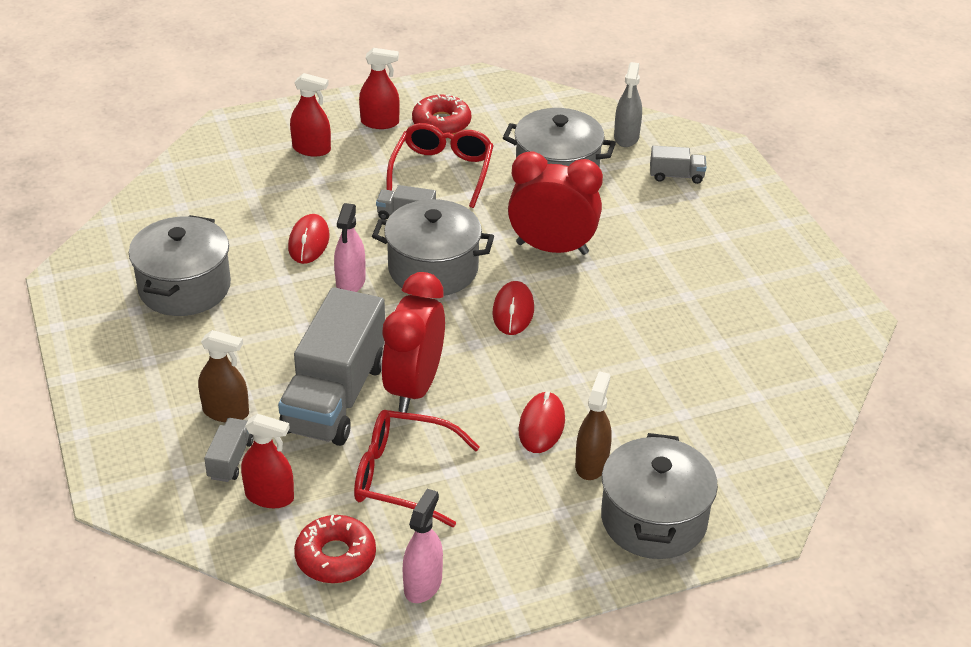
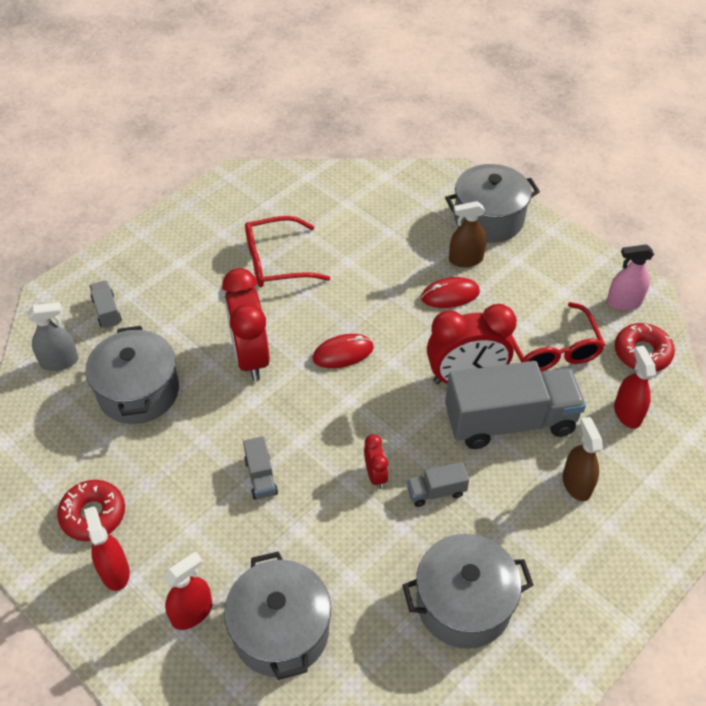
camera: 115 degrees left, 10 degrees up
grey truck [204,418,254,482] -> grey truck moved to [407,462,469,507]
red mouse [288,214,330,264] -> none
red spray bottle [290,73,331,157] -> red spray bottle turned 60 degrees clockwise [163,551,213,630]
pink spray bottle [334,203,366,292] -> red clock [364,434,388,489]
grey pot [372,199,494,296] -> grey pot moved to [224,551,331,680]
red glasses [387,123,494,208] -> red glasses moved to [245,216,330,287]

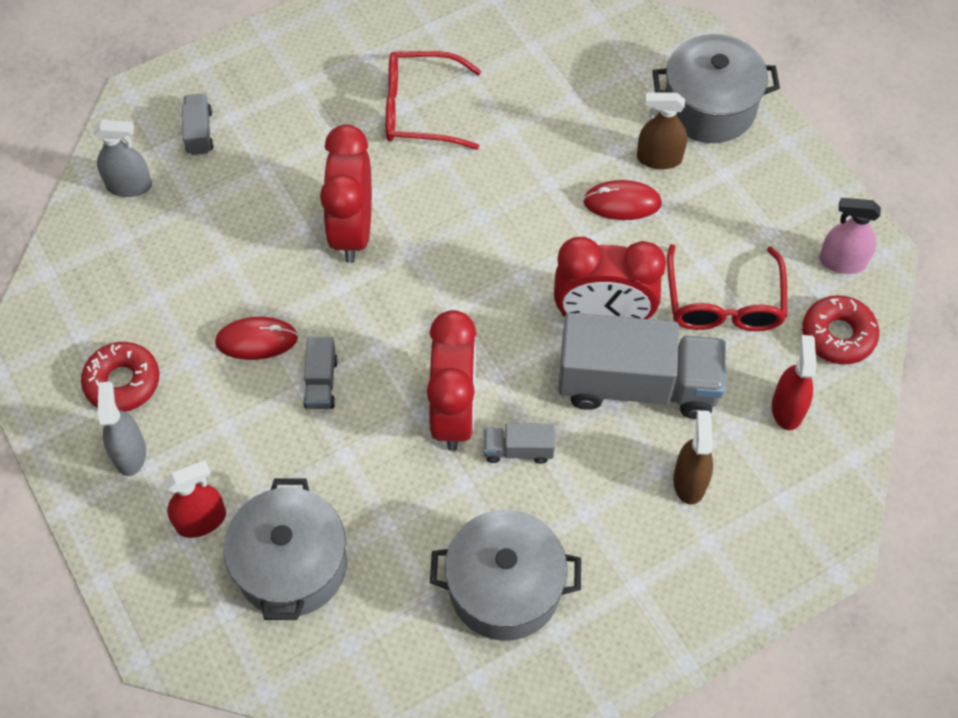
camera: 15 degrees right, 10 degrees up
red spray bottle [84,506,130,591] -> grey spray bottle [98,381,146,476]
grey pot [85,326,179,424] -> none
red mouse [313,334,374,368] -> red mouse moved to [215,317,298,360]
red clock [364,434,388,489] -> red clock [427,310,477,451], size x2.13

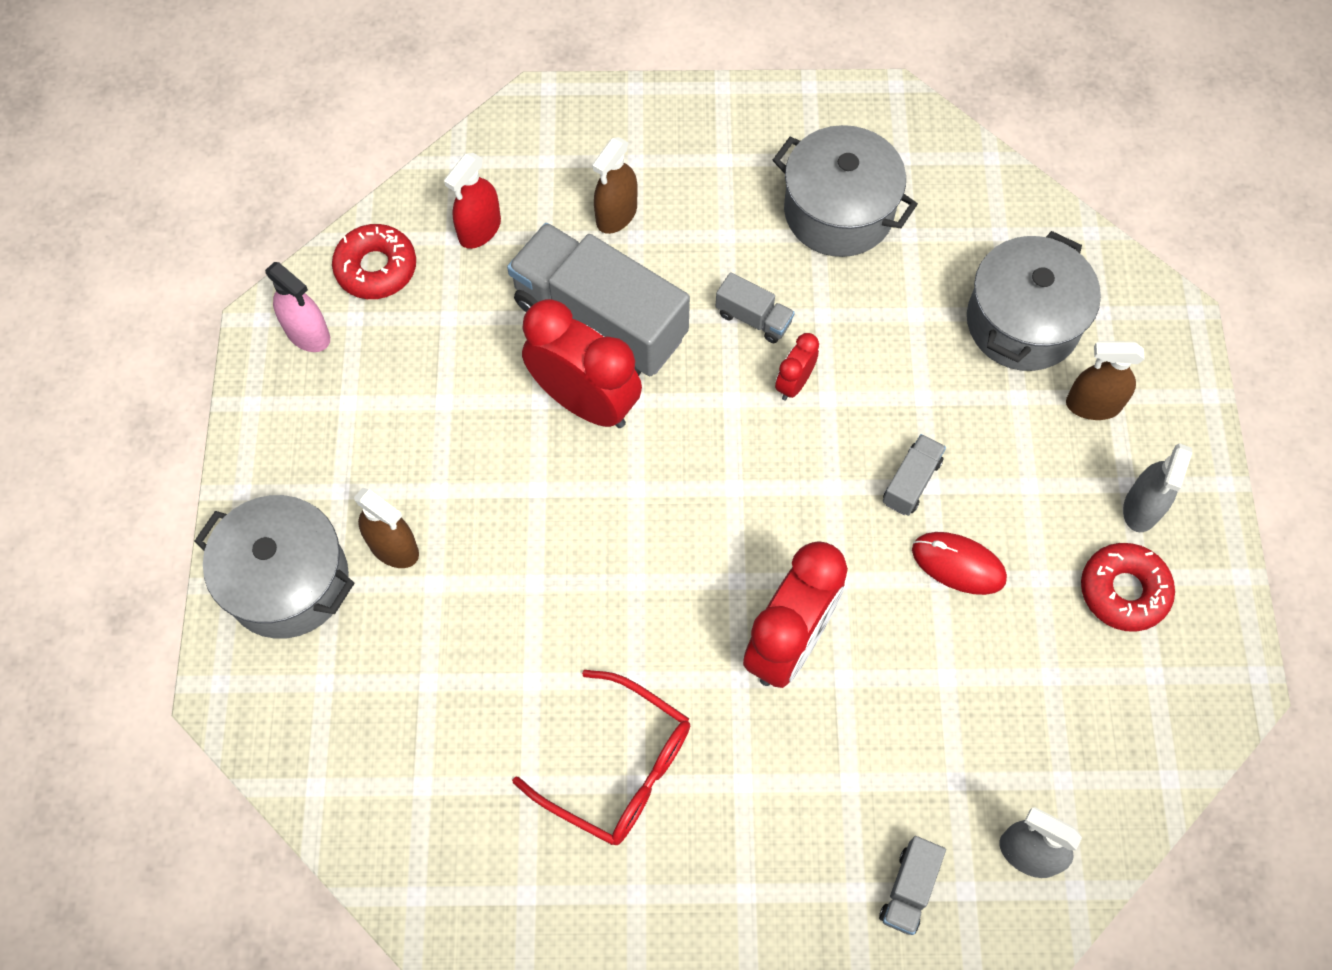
camera: 150 degrees left, 5 degrees up
red spray bottle [164,460,226,538] -> brown spray bottle [1066,342,1145,420]
red clock [427,310,477,451] -> red clock [775,333,819,401], size x0.47
red mouse [583,180,662,220] -> none
red glasses [667,244,788,331] -> none

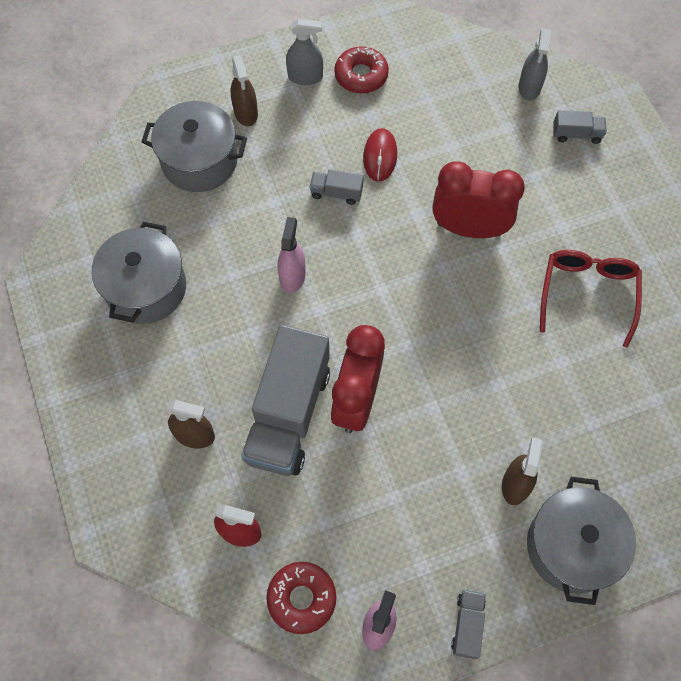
camera: 110 degrees left, 0 degrees up
grey truck [716,272,795,343] -> grey truck moved to [451,590,486,659]
red clock [775,333,819,401] -> pink spray bottle [278,217,306,293]

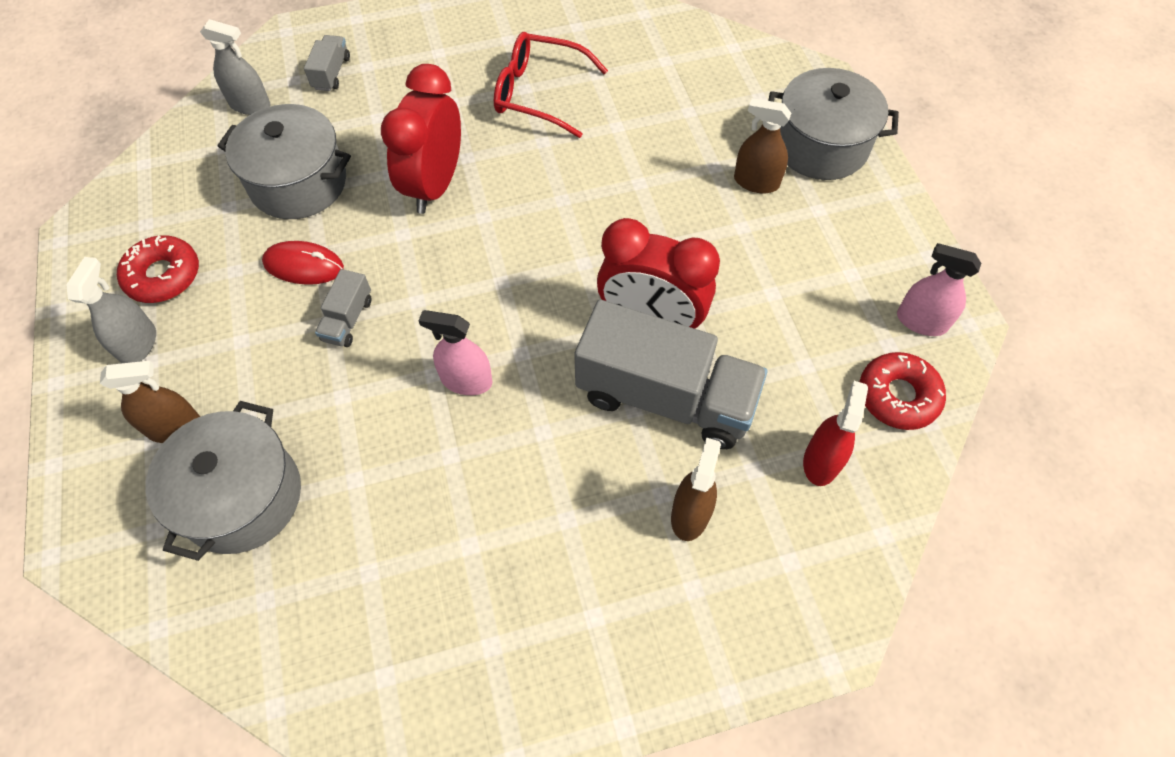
camera: 85 degrees left, 5 degrees down
grey pot [92,222,186,324] -> grey pot moved to [217,104,351,219]
grey truck [451,590,486,659] -> none

